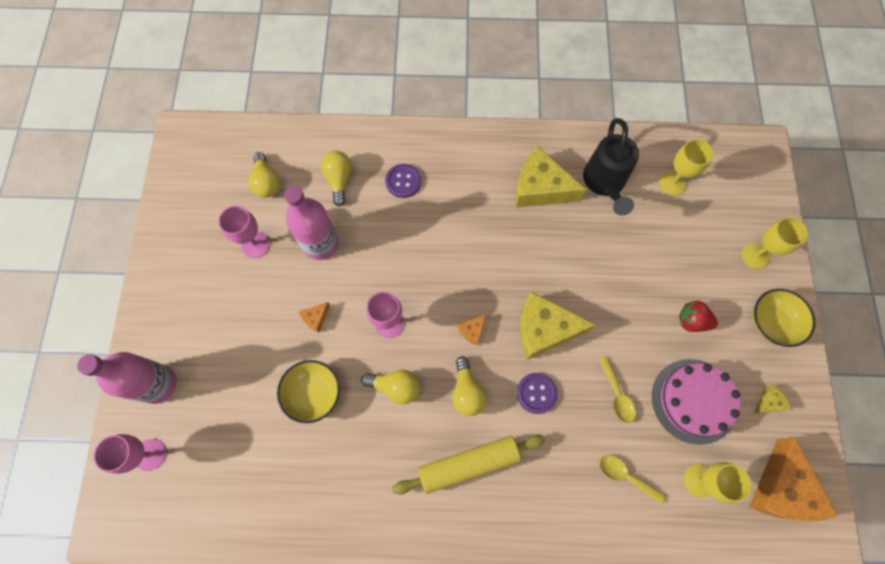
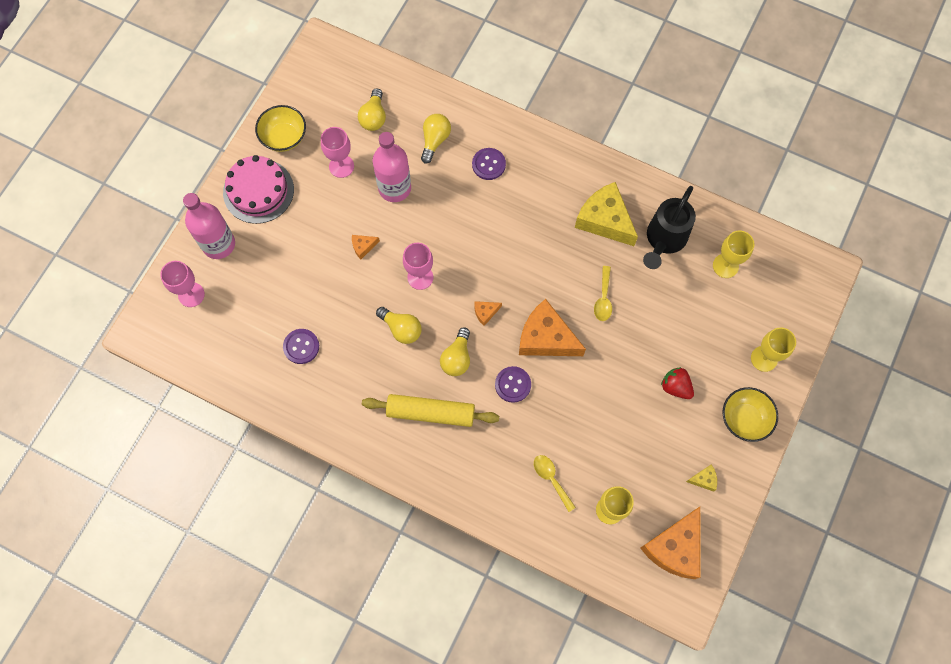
camera: 25 degrees right, 0 degrees up
yellow bowl [277,360,340,423] -> yellow bowl moved to [255,105,306,152]
yellow cheese [520,291,596,359] -> orange cheese [519,299,586,356]
yellow spoon [599,356,636,423] -> yellow spoon moved to [594,266,612,321]
pink cake [652,359,741,445] -> pink cake moved to [223,155,294,224]
none -> purple button [283,329,319,364]

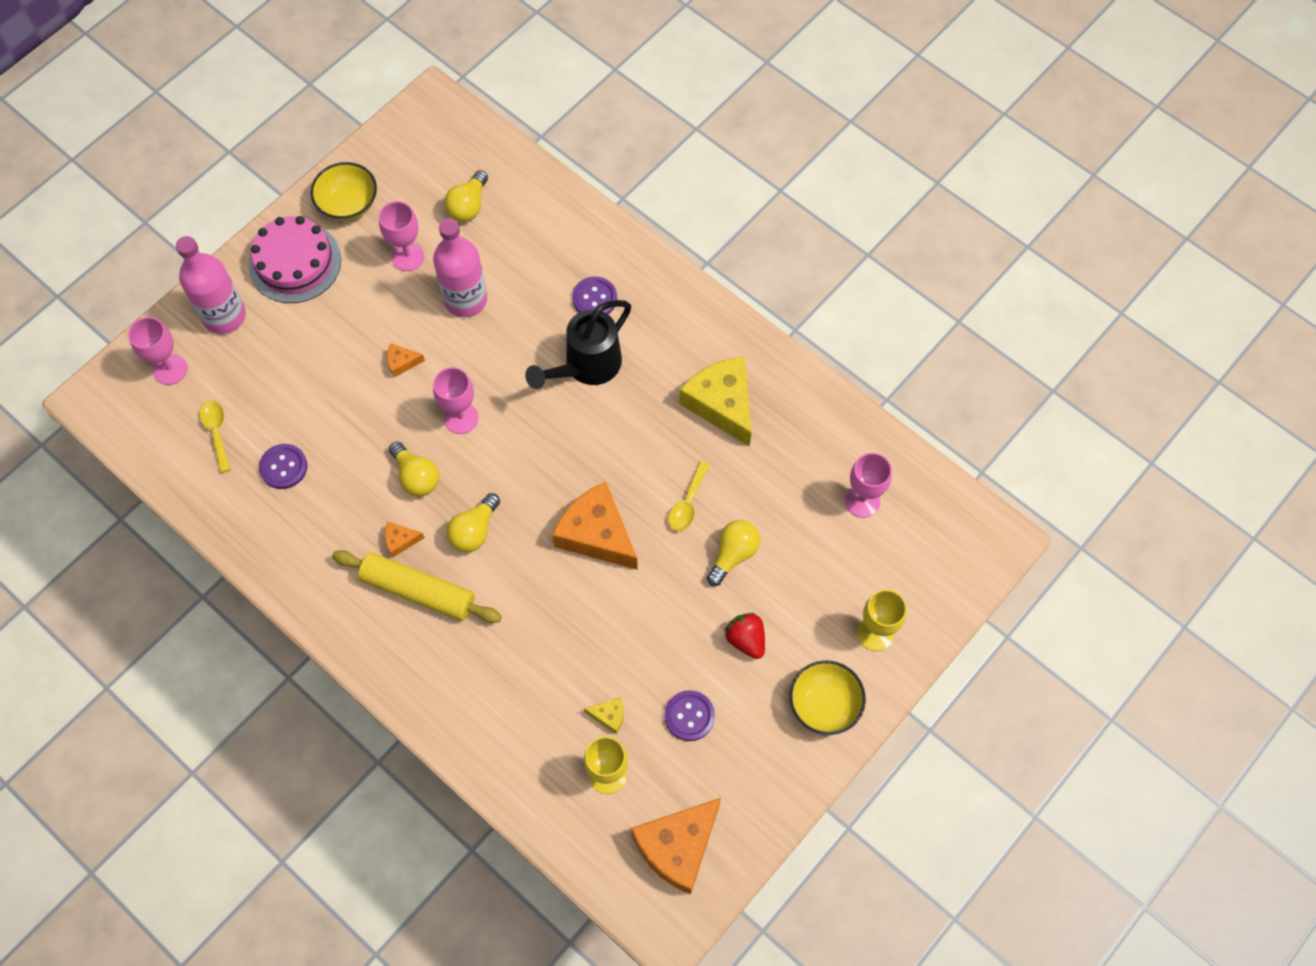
camera: 15 degrees right, 5 degrees down
yellow light bulb [421,114,451,163] -> yellow light bulb moved to [707,520,760,586]
orange cheese [474,301,502,326] -> orange cheese moved to [385,522,424,558]
purple button [495,366,531,403] -> purple button moved to [665,690,715,741]
yellow spoon [534,455,576,512] -> yellow spoon moved to [200,401,231,473]
black watering can [643,186,696,269] -> black watering can moved to [525,300,631,389]
yellow cheese [686,464,717,492] -> yellow cheese moved to [584,697,624,734]
yellow goblet [713,231,754,278] -> pink goblet [845,453,892,518]

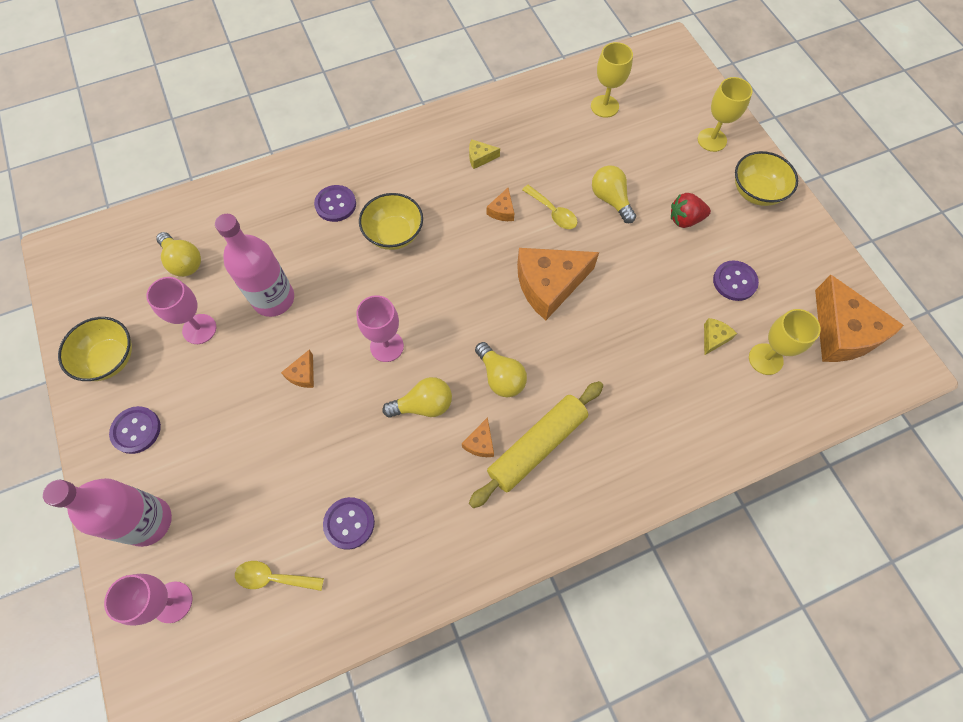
camera: 65 degrees left, 0 degrees up
pink cake [248,216,341,303] -> purple button [109,406,161,454]
black watering can [525,300,631,389] -> yellow bowl [359,193,423,250]
yellow cheese [680,356,751,447] -> yellow cheese [469,139,500,169], size x0.43
pink goblet [845,453,892,518] -> yellow goblet [591,42,633,118]
none -> orange cheese [487,188,514,221]

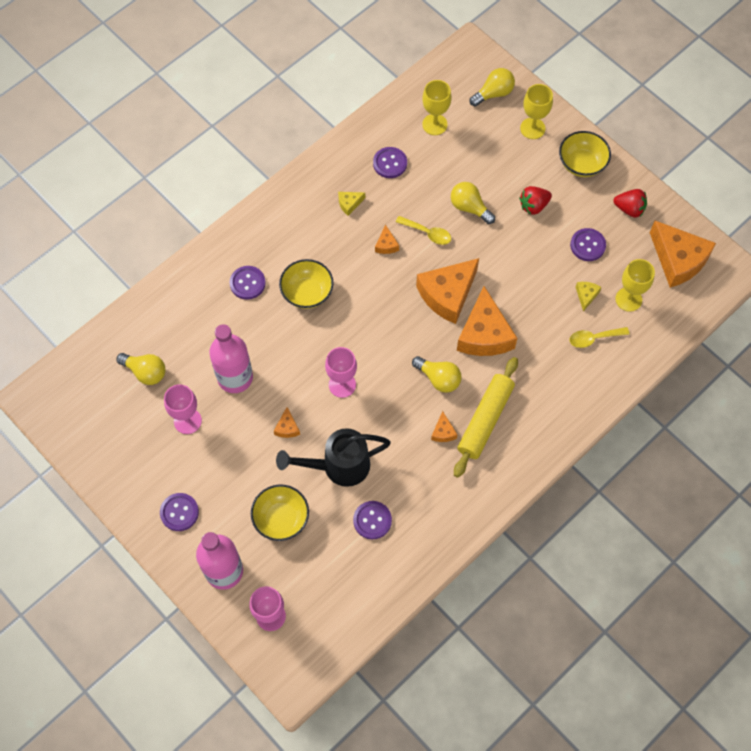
camera: 20 degrees left, 0 degrees up
yellow bowl [58,317,132,381] -> yellow bowl moved to [251,484,309,541]
yellow spoon [235,561,324,591] -> yellow spoon moved to [569,327,630,348]
yellow light bulb [382,377,452,418] -> yellow light bulb moved to [470,68,515,107]
none -> black watering can [276,428,391,487]
none -> purple button [373,147,407,178]
none -> orange cheese [457,286,517,356]
none -> red strawberry [613,189,647,218]

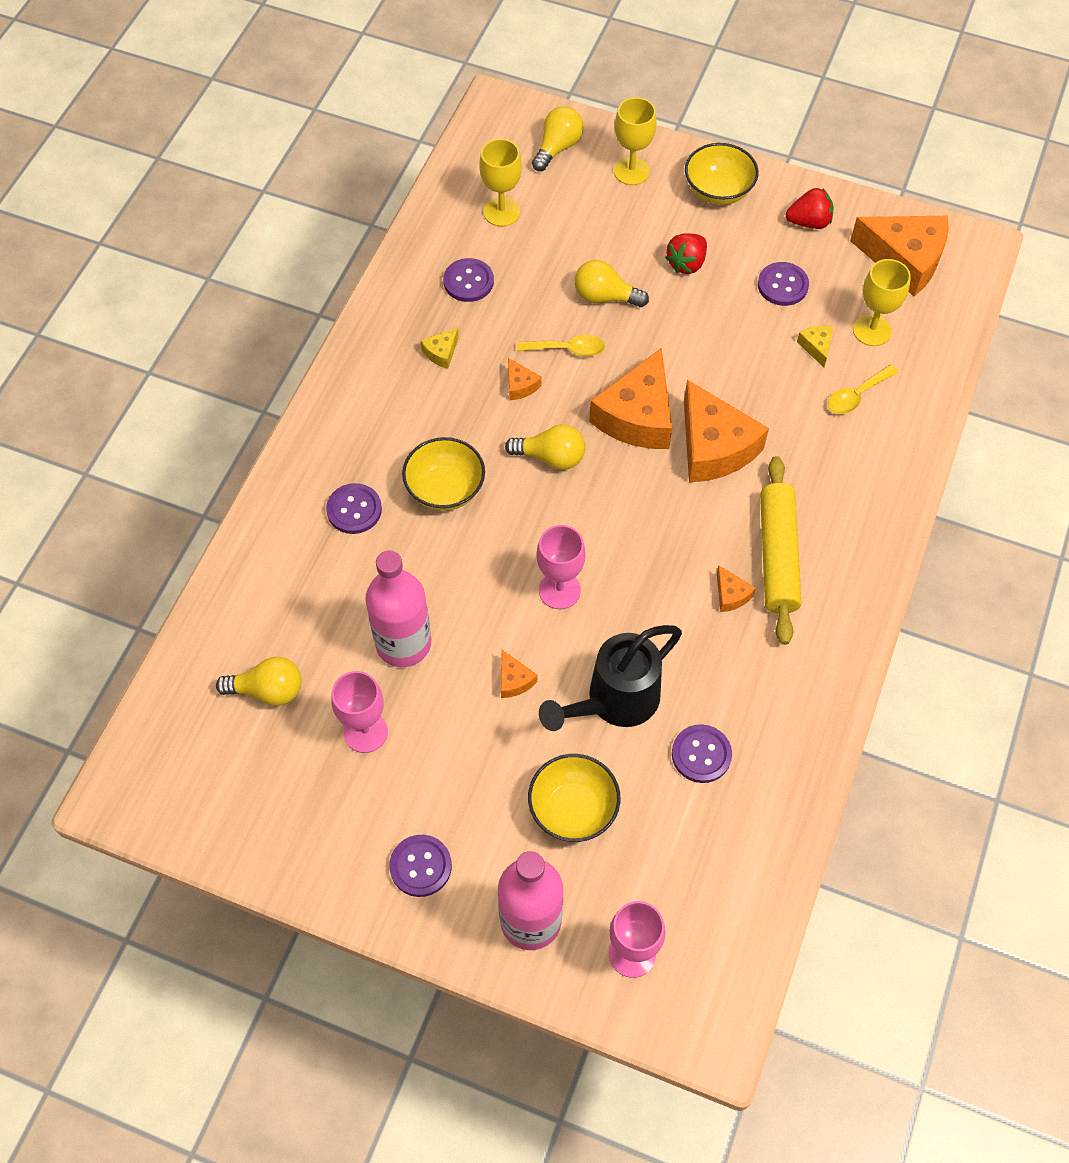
camera: 25 degrees left, 5 degrees down
yellow light bulb [412,356,462,393] -> yellow light bulb moved to [505,424,585,470]

